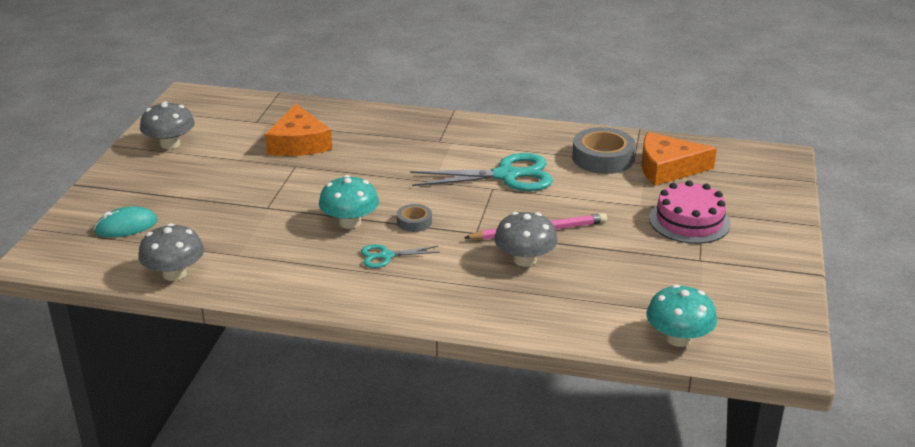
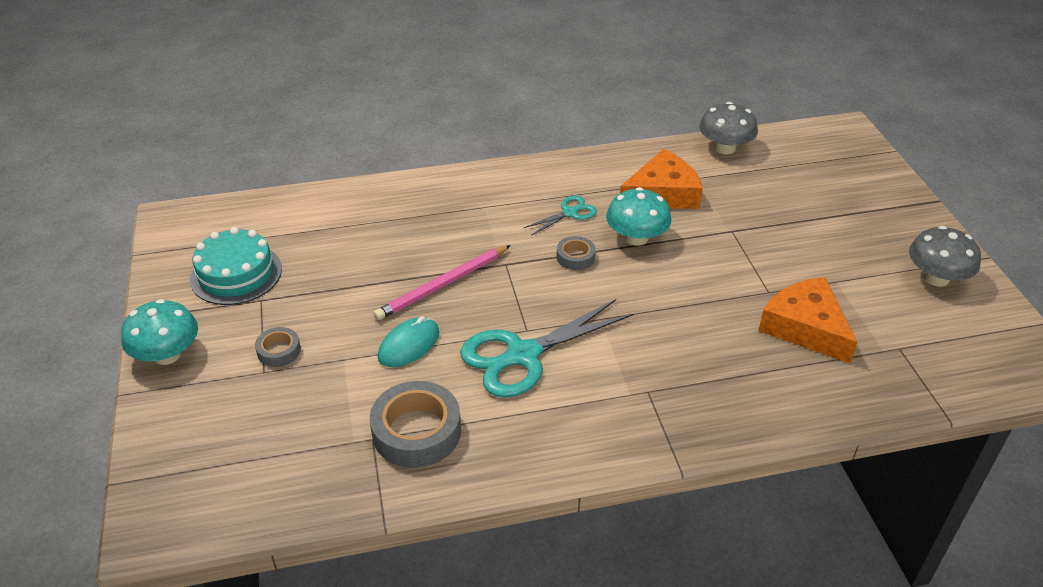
camera: 155 degrees right, 10 degrees up
turquoise mouse [94,206,157,237] -> turquoise mouse moved to [378,316,439,367]
grey mushroom [494,212,558,267] -> none
orange cheese [641,132,717,186] -> orange cheese moved to [620,149,703,209]
turquoise mushroom [647,284,717,347] -> turquoise mushroom moved to [121,299,198,365]
pink cake [649,180,731,244] -> grey tape [255,327,301,367]
none -> turquoise cake [190,227,282,305]

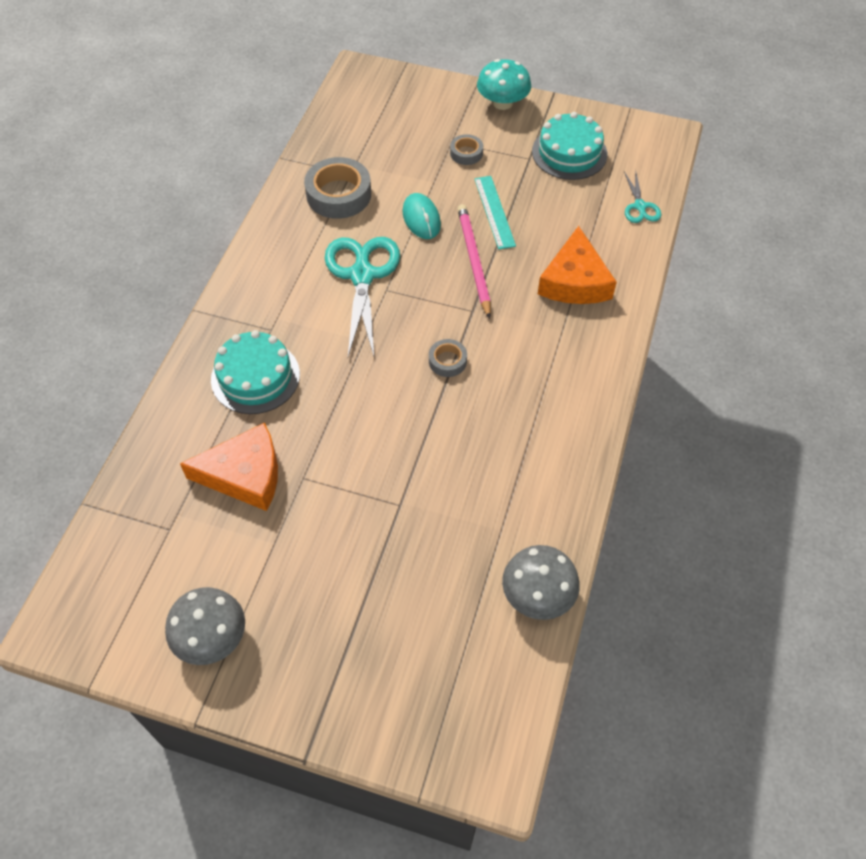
camera: 120 degrees right, 15 degrees up
turquoise scissors [523,195,597,236] -> turquoise scissors moved to [624,170,661,223]
turquoise mushroom [606,187,672,246] -> none
orange cheese [620,149,703,209] -> orange cheese moved to [538,226,617,304]
none -> turquoise cake [211,330,300,414]
none -> turquoise ruler [474,176,516,249]

